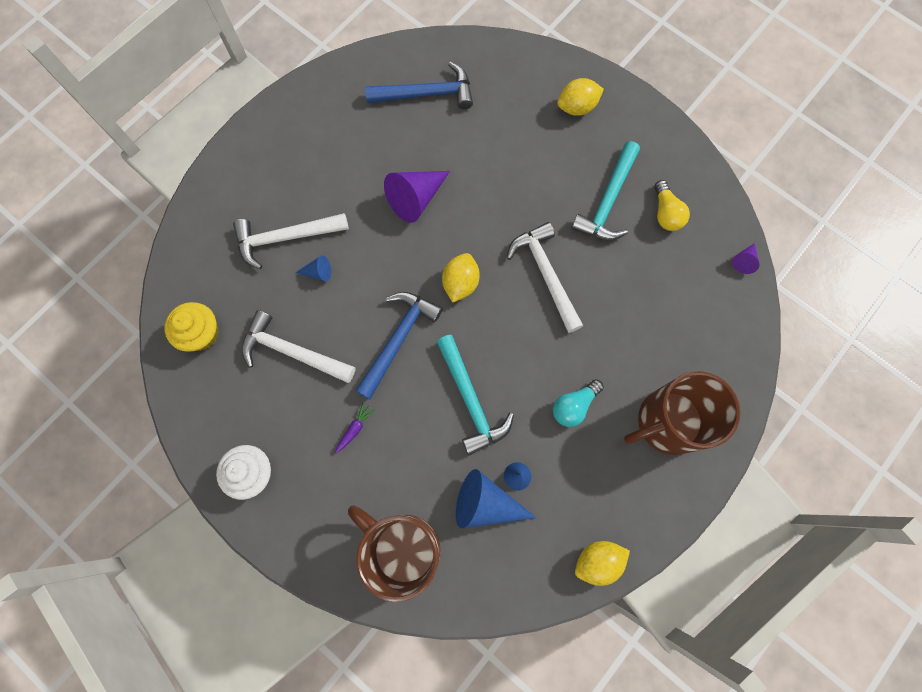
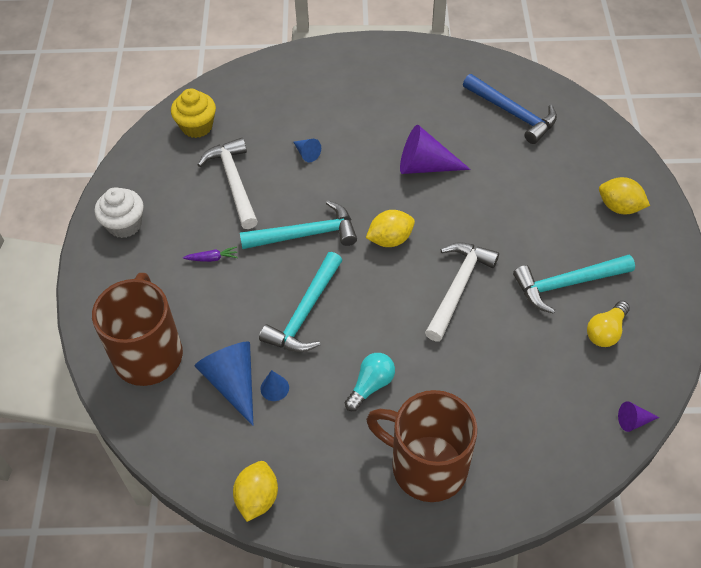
camera: 50 degrees right, 20 degrees down
white hammer [233,213,349,269] -> none
blue hammer [355,292,443,400] -> turquoise hammer [240,201,357,249]
turquoise light bulb [553,379,604,427] -> turquoise light bulb turned 120 degrees clockwise [345,353,395,411]
yellow lemon [575,541,630,586] -> yellow lemon turned 75 degrees clockwise [233,461,278,522]

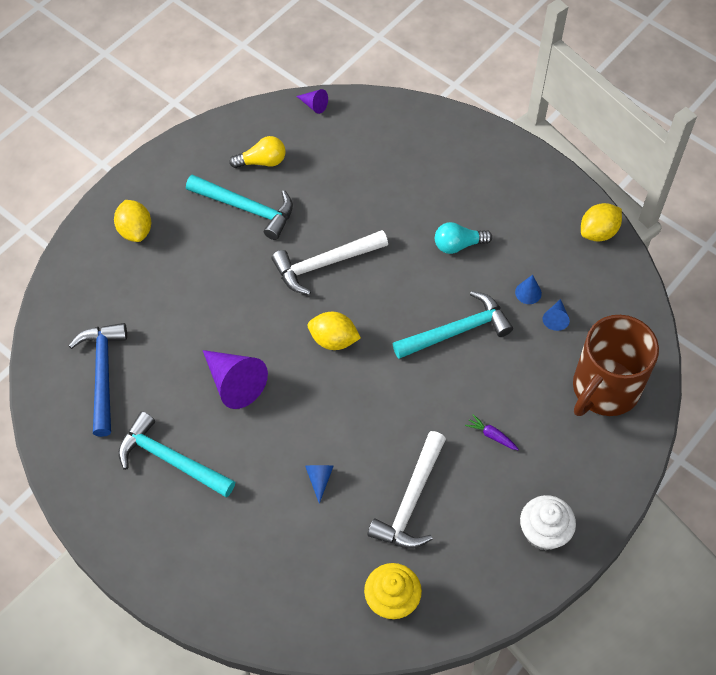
camera: 140 degrees left, 5 degrees up
blue cone [195,341,253,426] -> blue cone [543,299,570,331], size x0.49
turquoise hammer [240,201,357,249] -> turquoise hammer moved to [118,411,235,497]
brown mug [366,390,477,502] -> none

